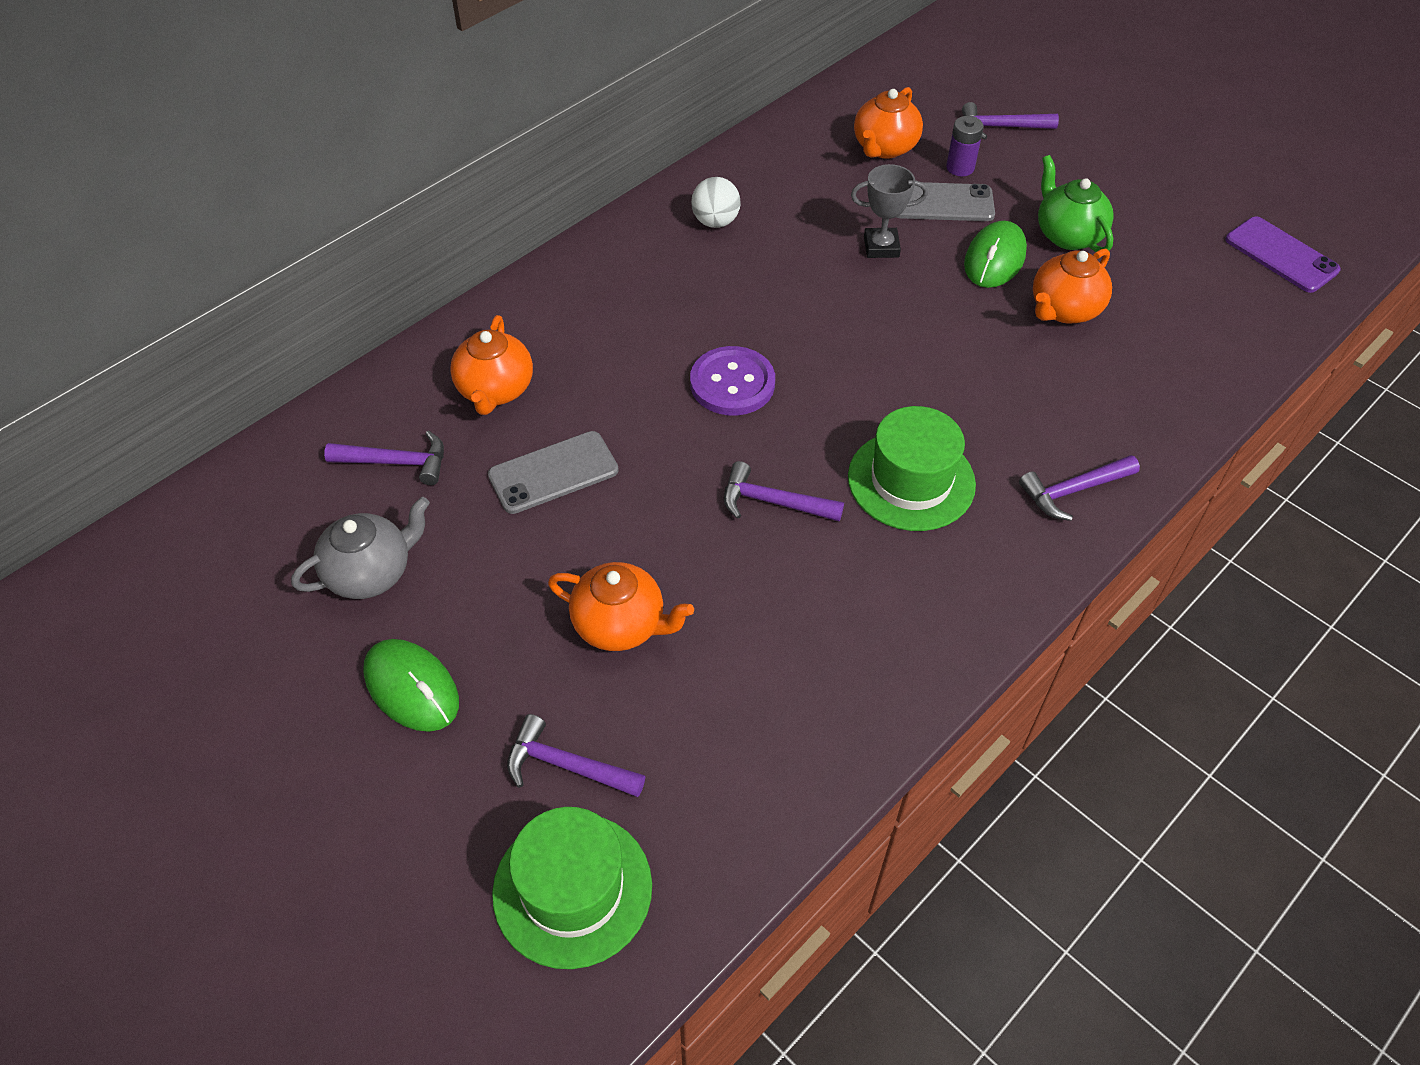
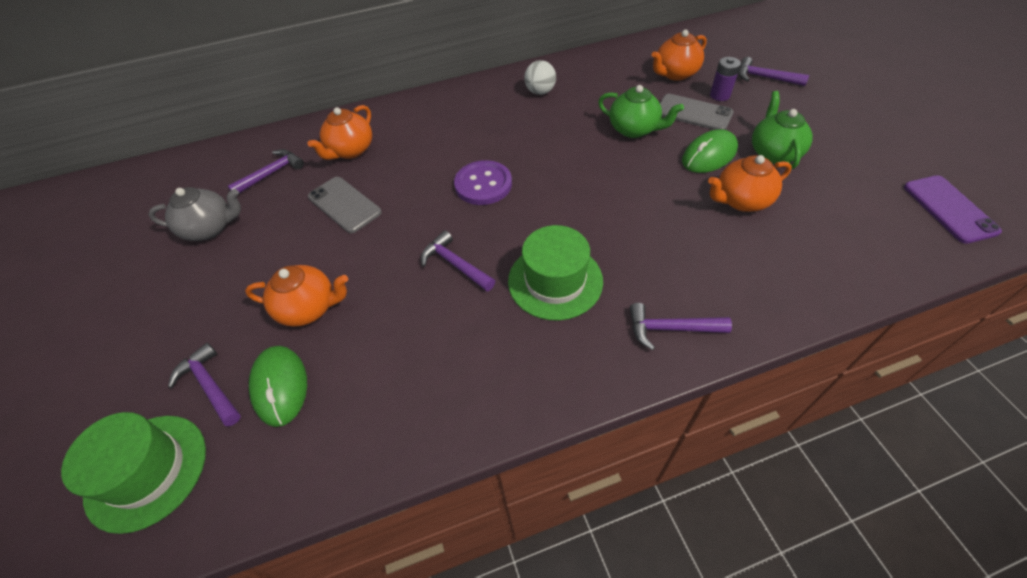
camera: 30 degrees right, 0 degrees up
purple hammer [324,430,444,485] -> purple hammer turned 75 degrees counterclockwise [228,149,304,193]
green mouse [363,639,459,732] -> green mouse moved to [249,346,307,427]
grey phone [488,431,619,514] -> grey phone turned 45 degrees clockwise [308,177,382,233]
orange teapot [548,562,694,651] -> orange teapot turned 45 degrees counterclockwise [245,265,348,327]
grey trophy [851,164,928,258] -> green teapot [598,85,684,138]

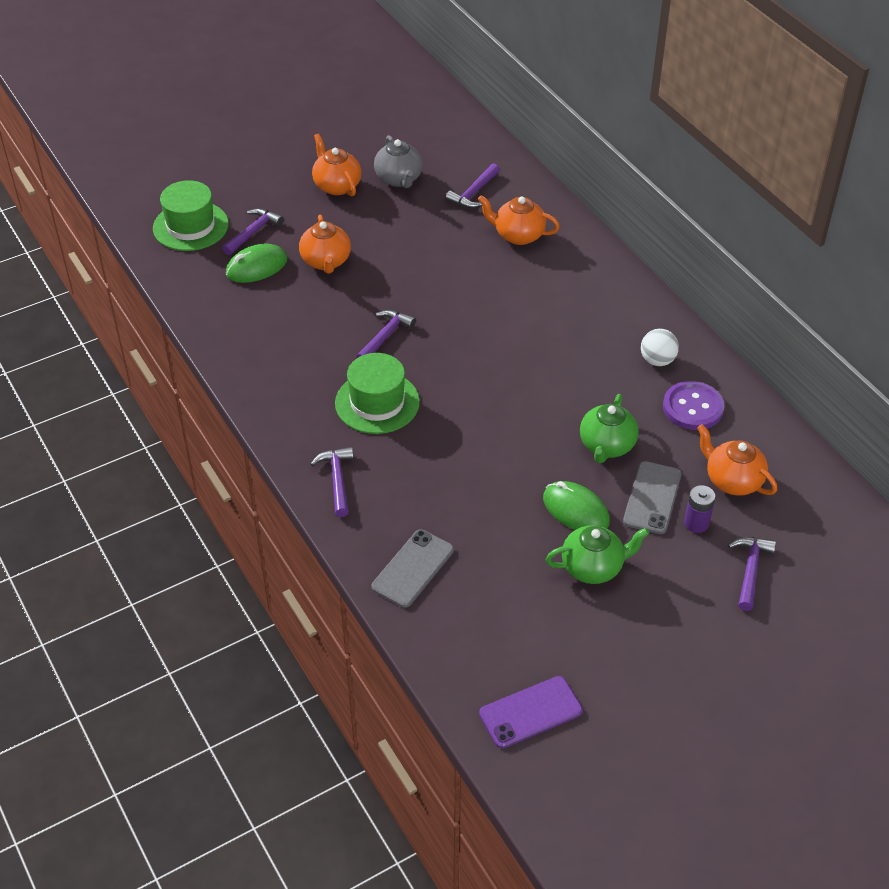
camera: 75 degrees right, 5 degrees down
purple hammer [228,149,304,193] -> purple hammer turned 90 degrees clockwise [445,164,500,208]
grey phone [308,177,382,233] -> grey phone moved to [372,529,454,608]
purple button [454,160,512,205] -> purple button moved to [663,381,725,430]
orange teapot [708,155,792,212] -> orange teapot moved to [312,133,361,196]

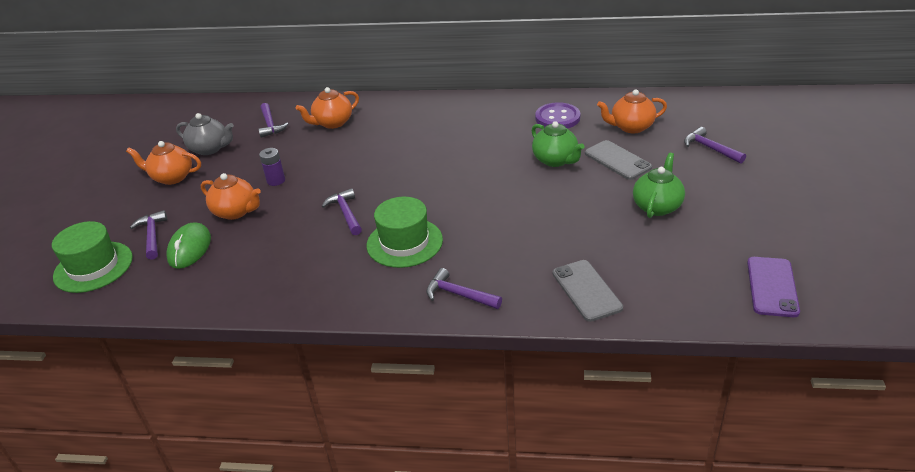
camera: 50 degrees left, 10 degrees down
green mouse [543,481,610,530] -> none
white ball [641,329,679,366] -> none
purple battery [684,485,715,533] -> purple battery moved to [259,148,285,186]

